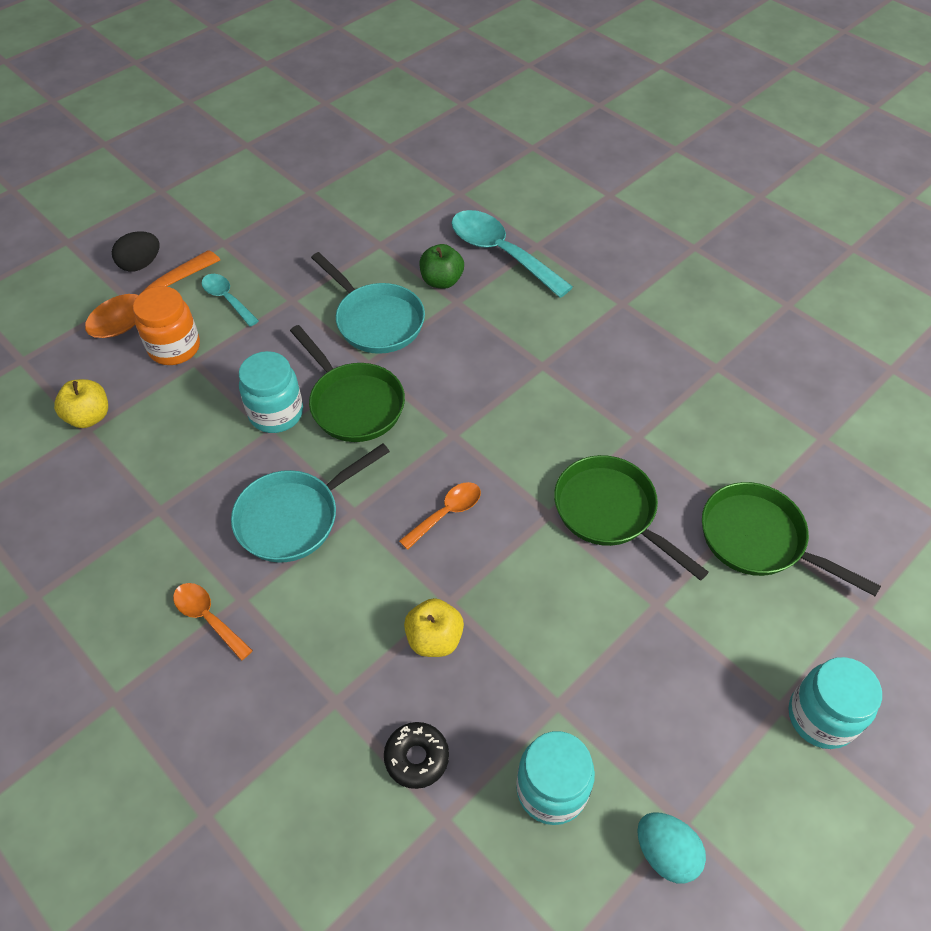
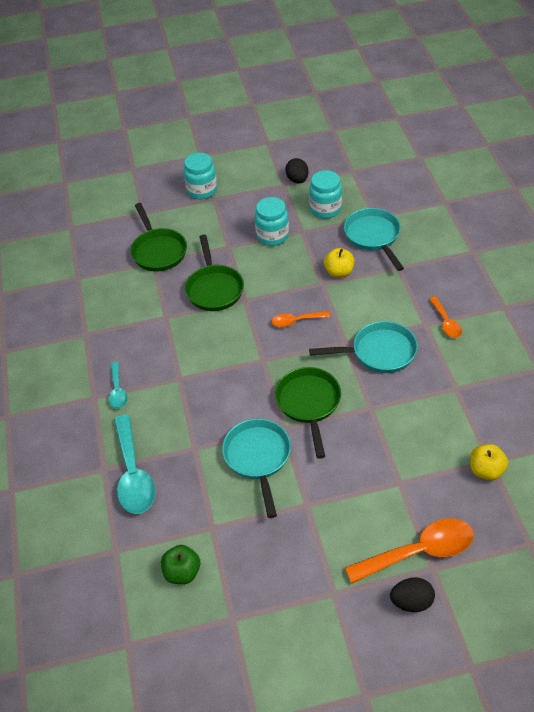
camera: 145 degrees left, 5 degrees down
orange jar [133,286,200,365] -> none
turquoise spoon [202,274,259,327] -> turquoise spoon moved to [109,362,128,409]
turquoise jar [239,351,303,433] -> turquoise jar moved to [255,197,289,246]
black donut [384,722,449,789] -> turquoise pan [344,208,404,271]
green apple [419,244,464,289] -> green apple moved to [161,545,200,584]
turquoise egg [637,812,706,883] -> black egg [286,158,309,183]

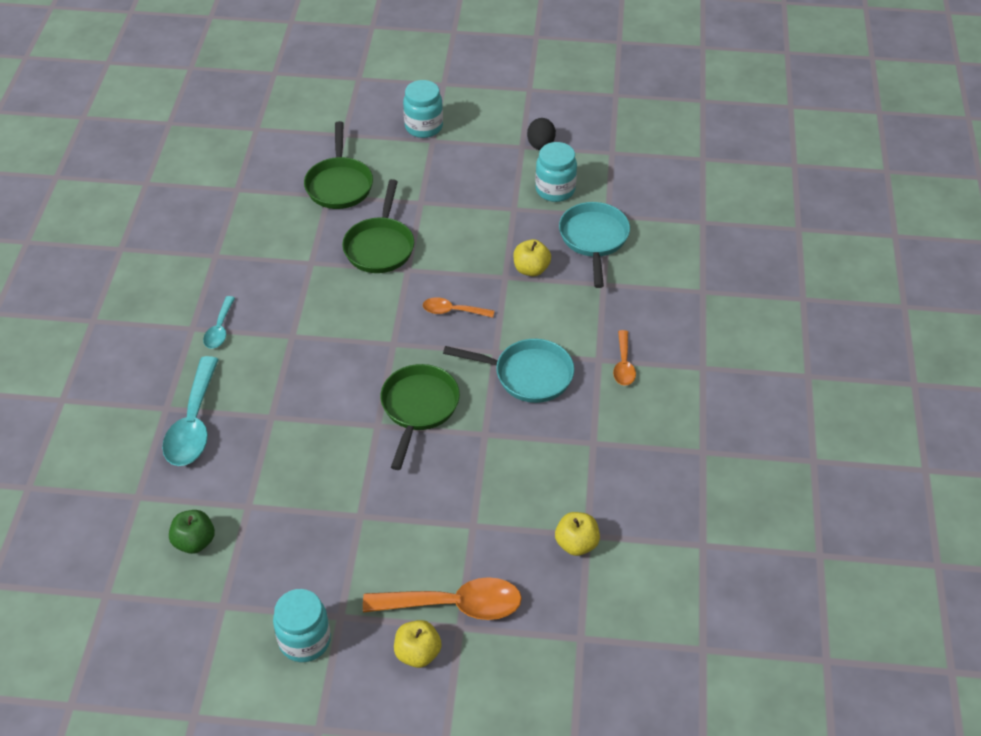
camera: 15 degrees right, 0 degrees up
turquoise pan [222,419,291,518] -> none
turquoise jar [255,197,289,246] -> turquoise jar moved to [273,589,331,662]
black egg [390,577,435,612] -> yellow apple [394,620,442,668]

